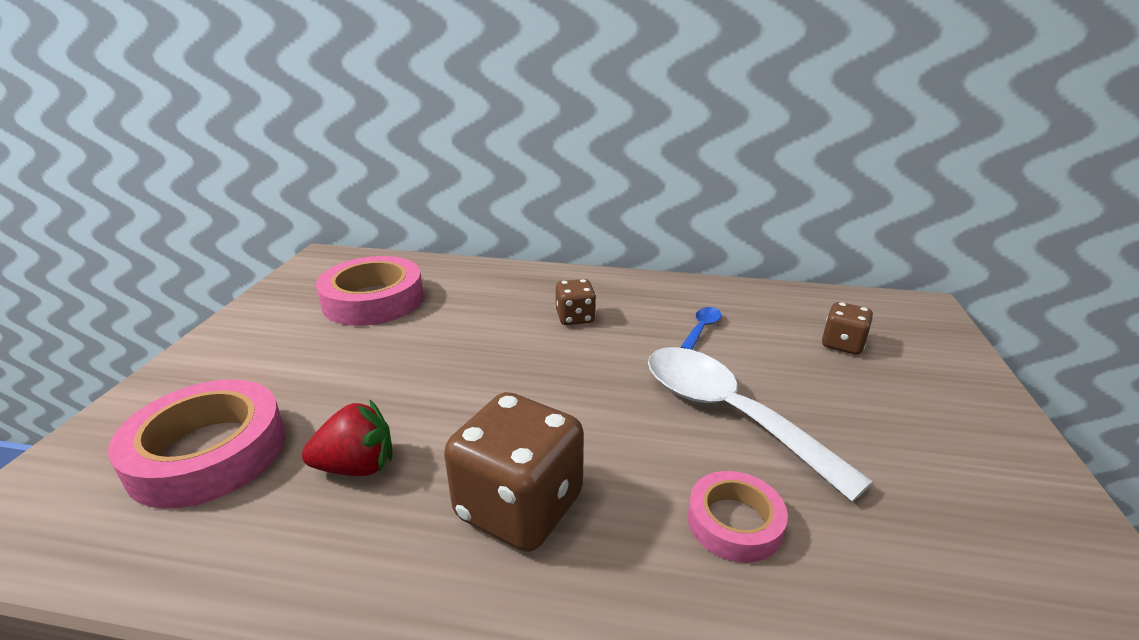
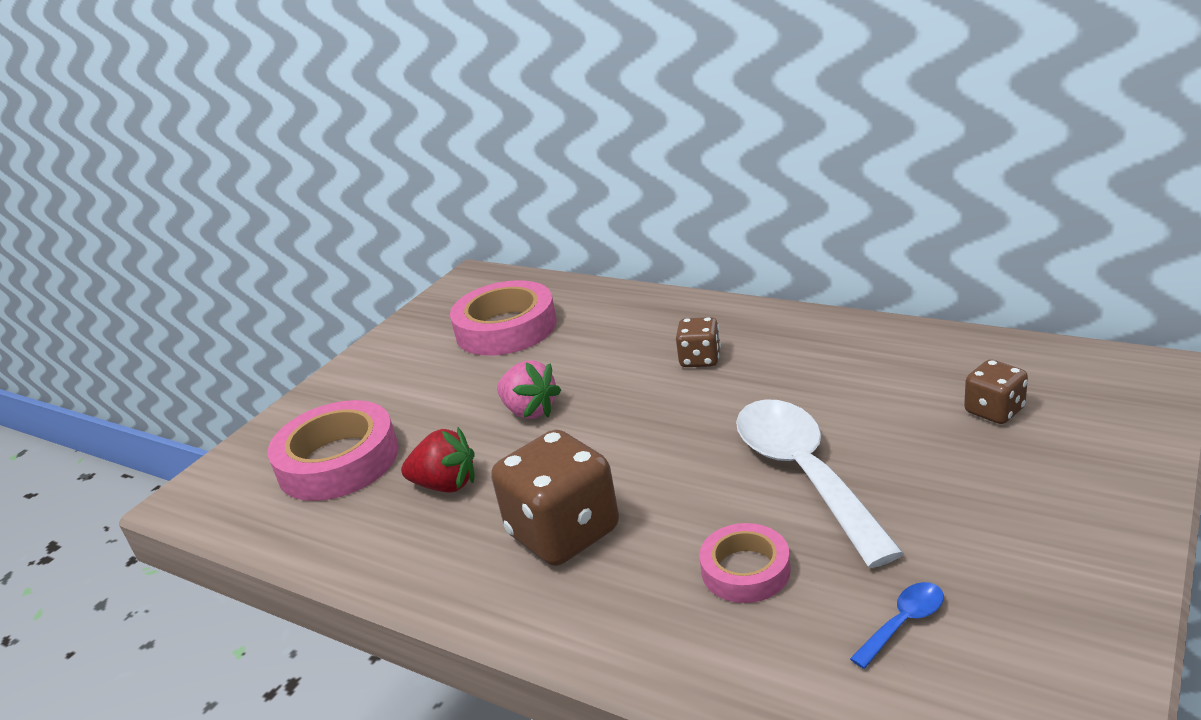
camera: 25 degrees right, 0 degrees up
blue spoon [681,307,722,350] -> blue spoon moved to [850,582,944,669]
none -> pink strawberry [497,361,561,419]

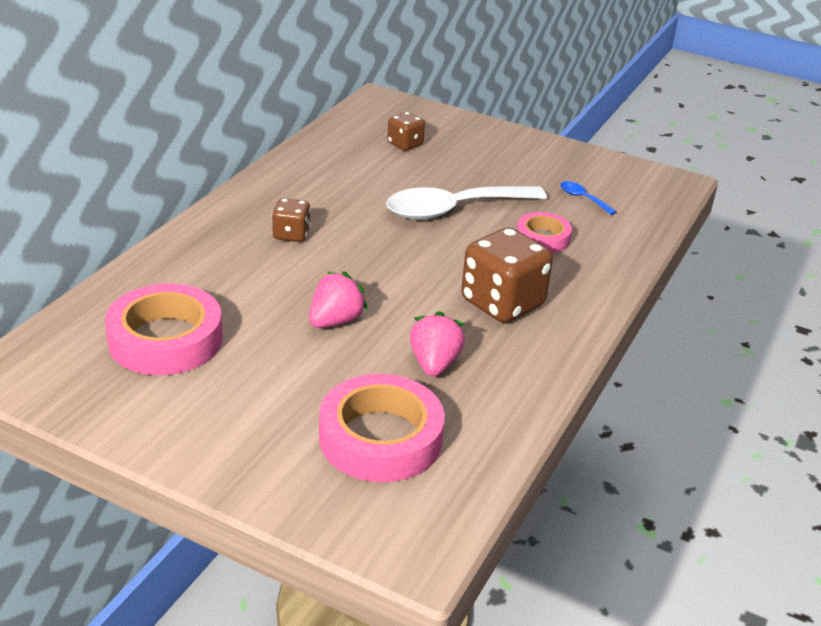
camera: 100 degrees left, 5 degrees up
red strawberry [401,427,475,493] -> pink strawberry [410,311,465,376]

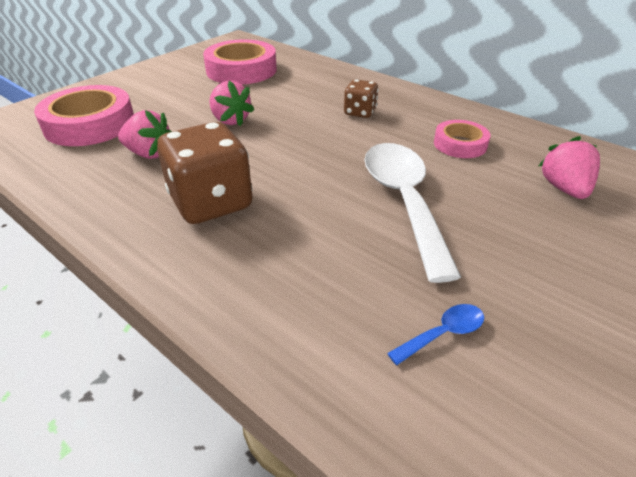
camera: 105 degrees right, 5 degrees up
brown dice [387,112,425,151] -> pink strawberry [538,136,600,199]
pink tape [517,212,572,253] -> pink tape moved to [434,120,491,158]

